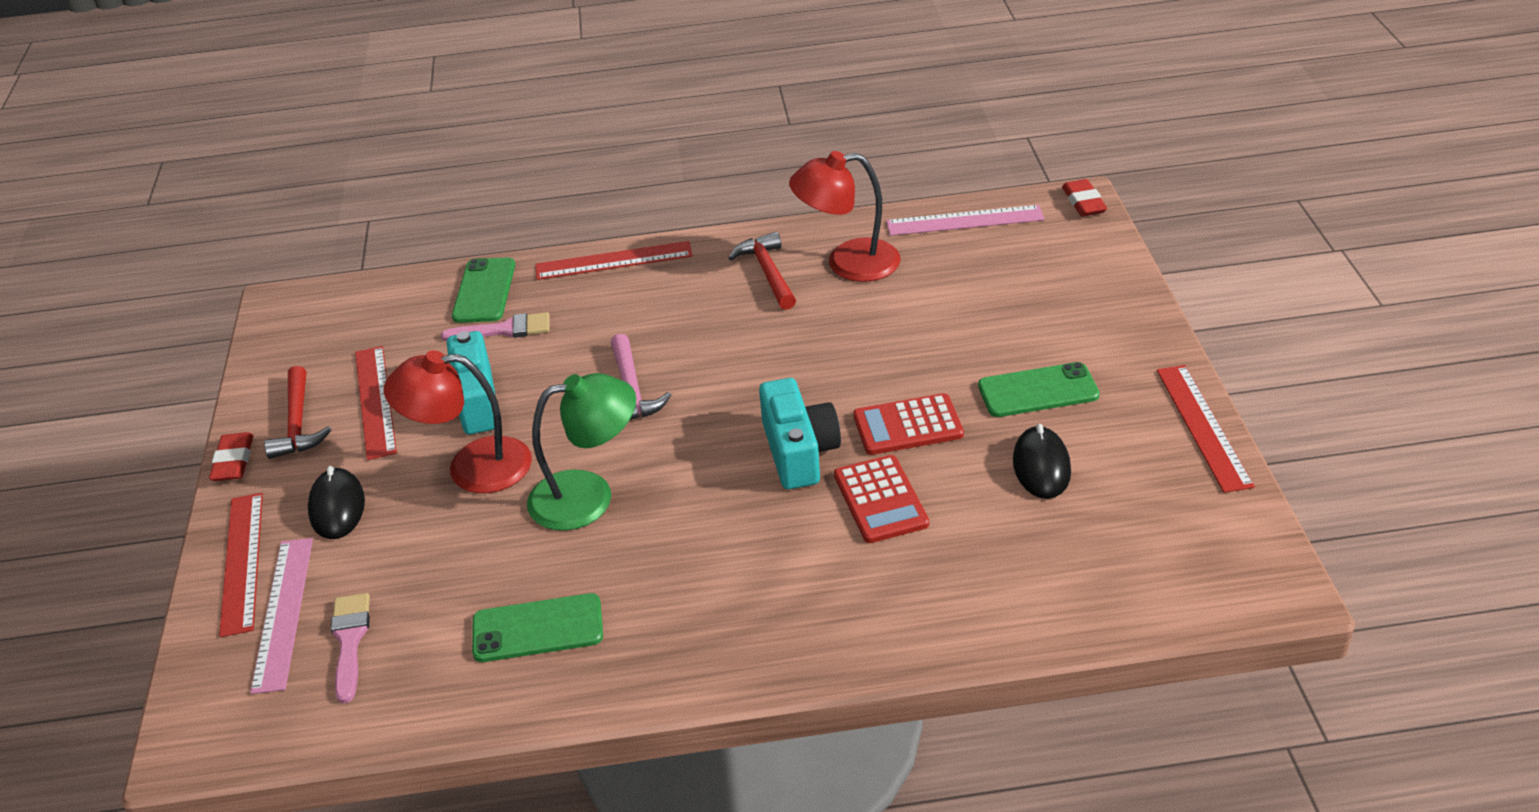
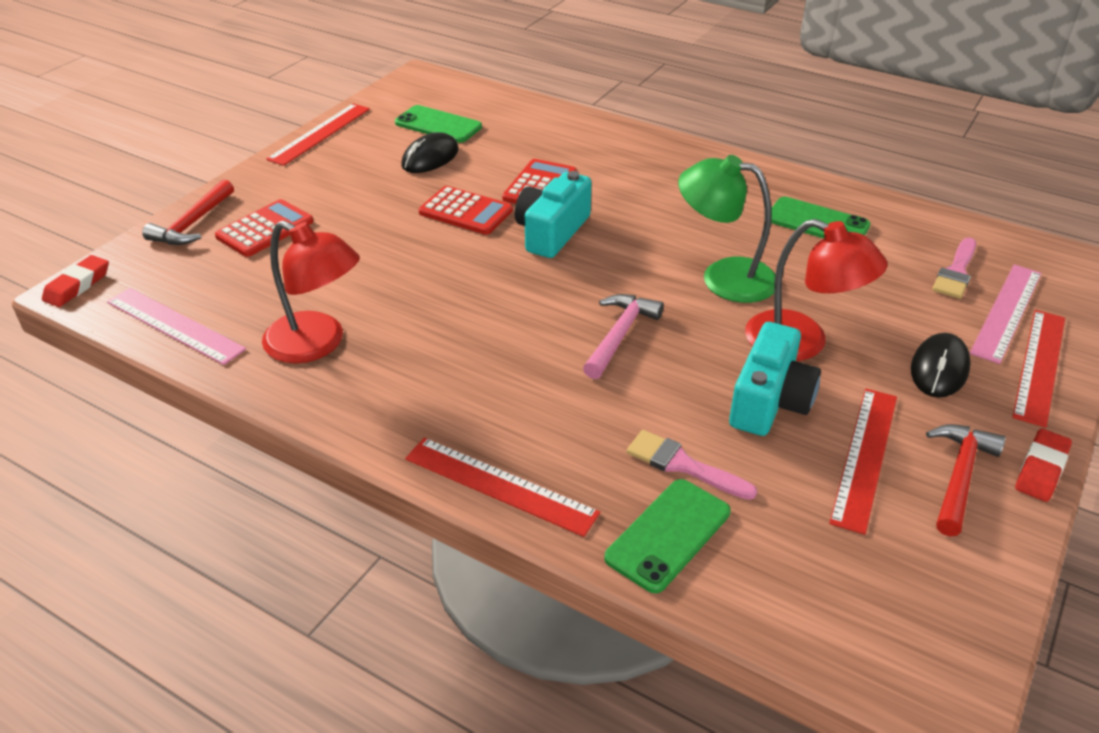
camera: 145 degrees left, 0 degrees up
red hammer [729,232,796,310] -> red hammer moved to [142,179,234,245]
green phone [978,362,1100,417] -> green phone moved to [395,105,482,143]
none -> red calculator [215,199,314,257]

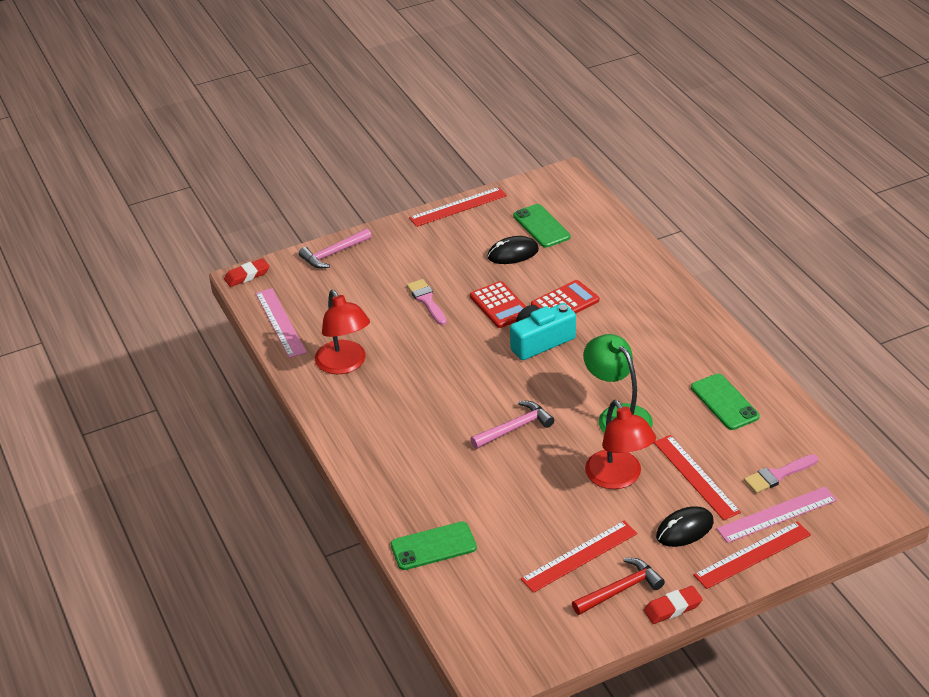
camera: 35 degrees right, 0 degrees up
red hammer [142,179,234,245] -> pink hammer [299,228,372,269]
red calculator [215,199,314,257] -> none
red ruler [405,438,600,537] -> red ruler moved to [654,435,741,520]
pink brush [626,430,757,500] -> pink brush moved to [407,279,447,325]
turquoise camera [729,322,821,436] -> none

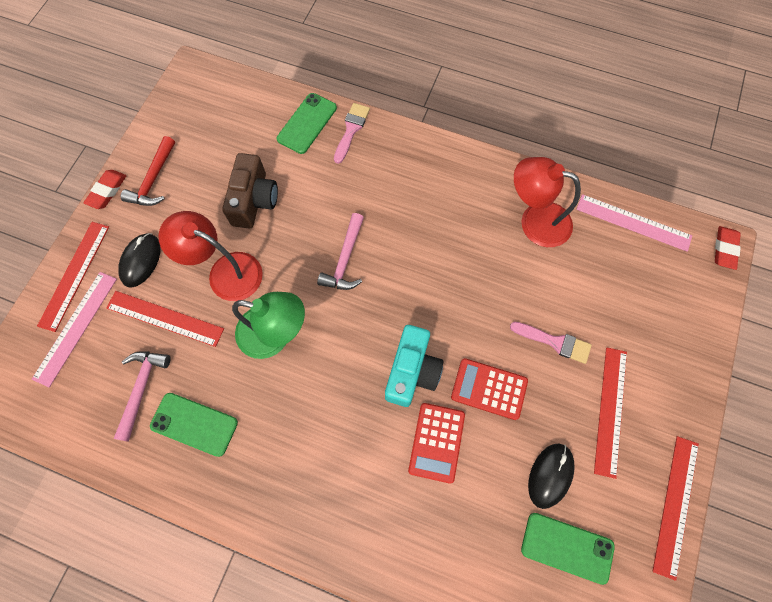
camera: 135 degrees right, 30 degrees up
pink hammer [299,228,372,269] -> pink hammer moved to [114,351,171,442]
red ruler [521,521,637,593] -> red ruler moved to [594,347,627,479]
pink brush [744,454,818,493] -> pink brush moved to [334,103,370,164]
none -> brown camera [222,153,278,229]

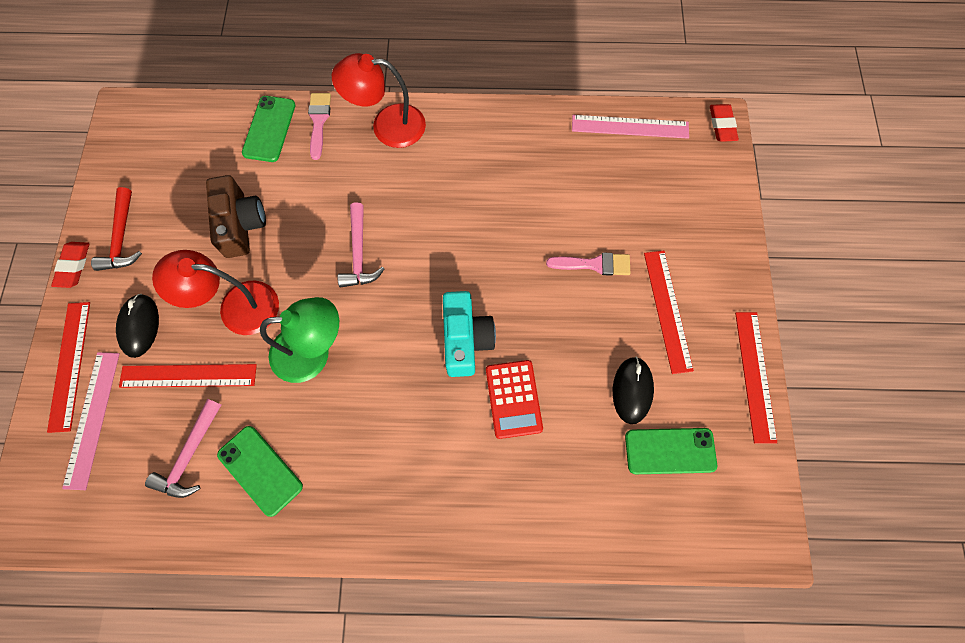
camera: 20 degrees left, 0 degrees up
pink hammer [114,351,171,442] -> pink hammer turned 150 degrees counterclockwise [145,399,221,498]
green phone [150,393,238,457] -> green phone turned 45 degrees clockwise [217,426,303,517]
red calculator [451,358,528,420] -> none
red lamp [514,157,581,247] -> red lamp moved to [332,53,426,148]

